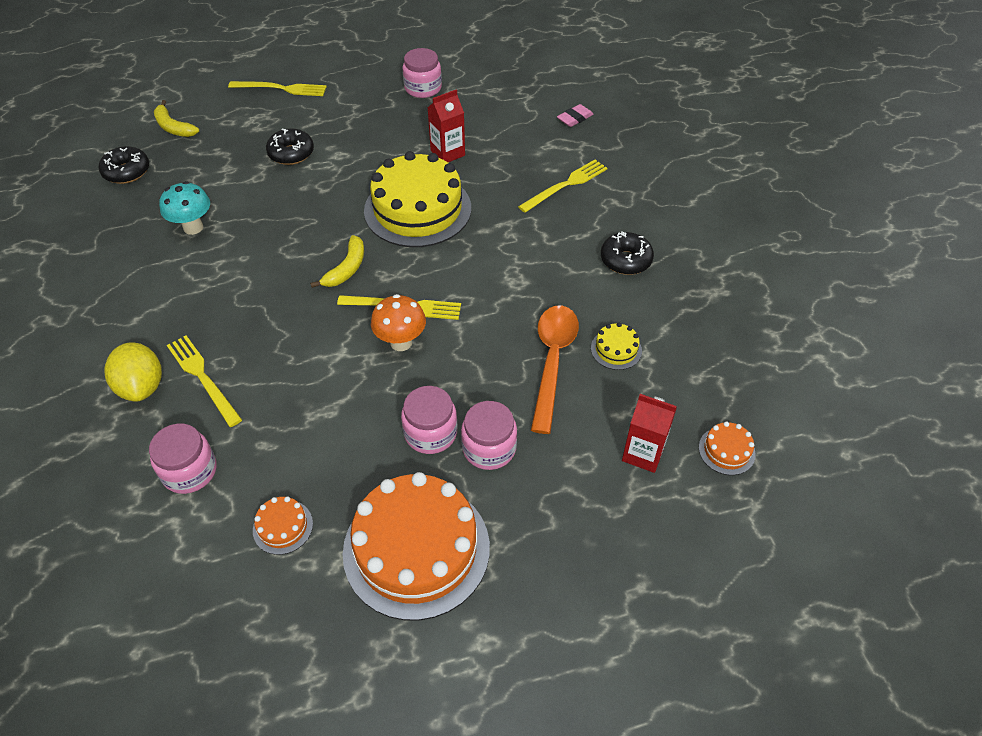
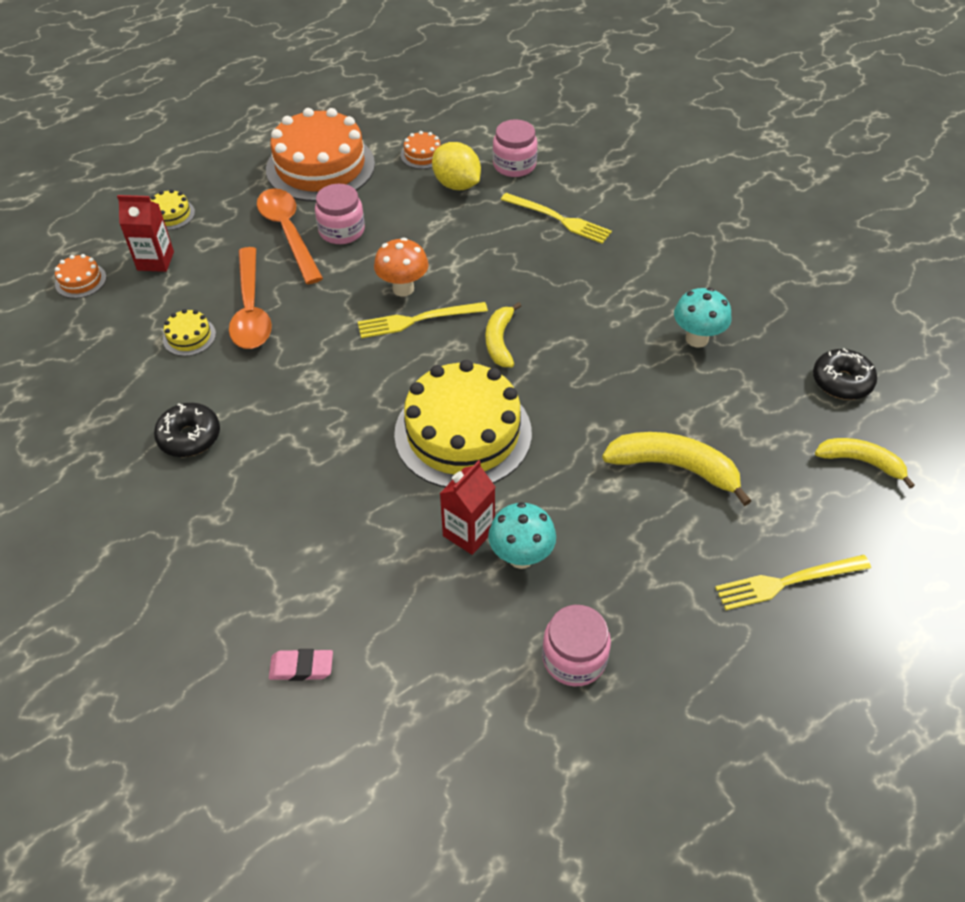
camera: 160 degrees right, 0 degrees up
yellow lemon [104,342,162,402] -> yellow lemon moved to [432,142,481,190]
black donut [266,129,314,165] -> yellow banana [602,432,751,506]
pink jar [461,401,517,470] -> orange spoon [257,188,323,284]
yellow fork [518,160,608,213] -> none
pink eraser [557,104,594,127] -> pink eraser turned 60 degrees clockwise [269,649,333,681]
none -> yellow cake [150,189,195,230]
none -> turquoise mushroom [488,502,556,569]

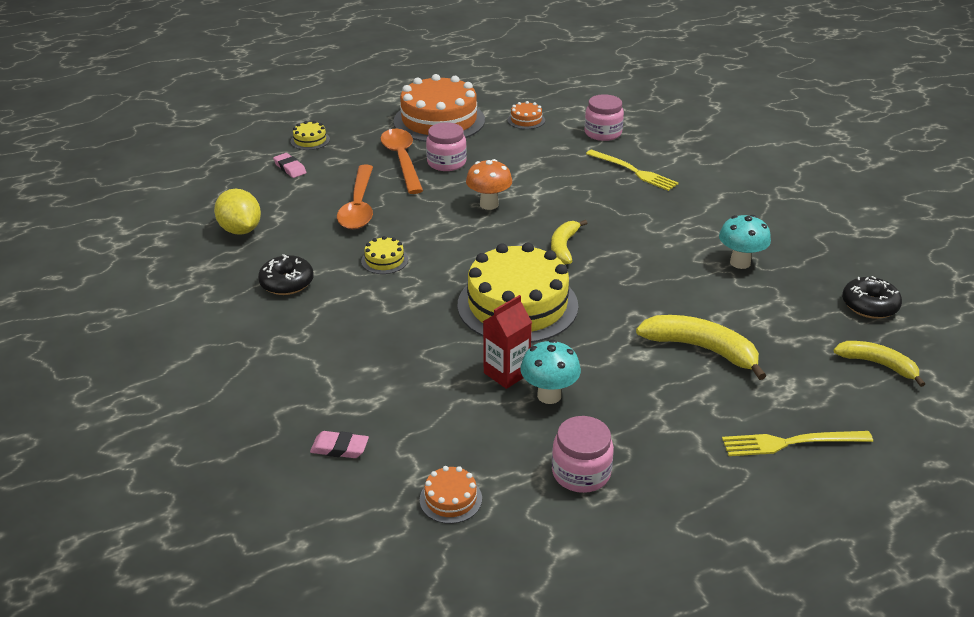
camera: 10 degrees right, 15 degrees down
orange cake [55,254,106,298] -> orange cake moved to [420,466,482,524]
red carton [117,195,174,272] -> pink eraser [273,153,307,178]
yellow cake [163,309,216,356] -> yellow cake moved to [361,236,408,274]
yellow fork [358,302,488,338] -> none
yellow lemon [432,142,481,190] -> yellow lemon moved to [214,189,261,235]

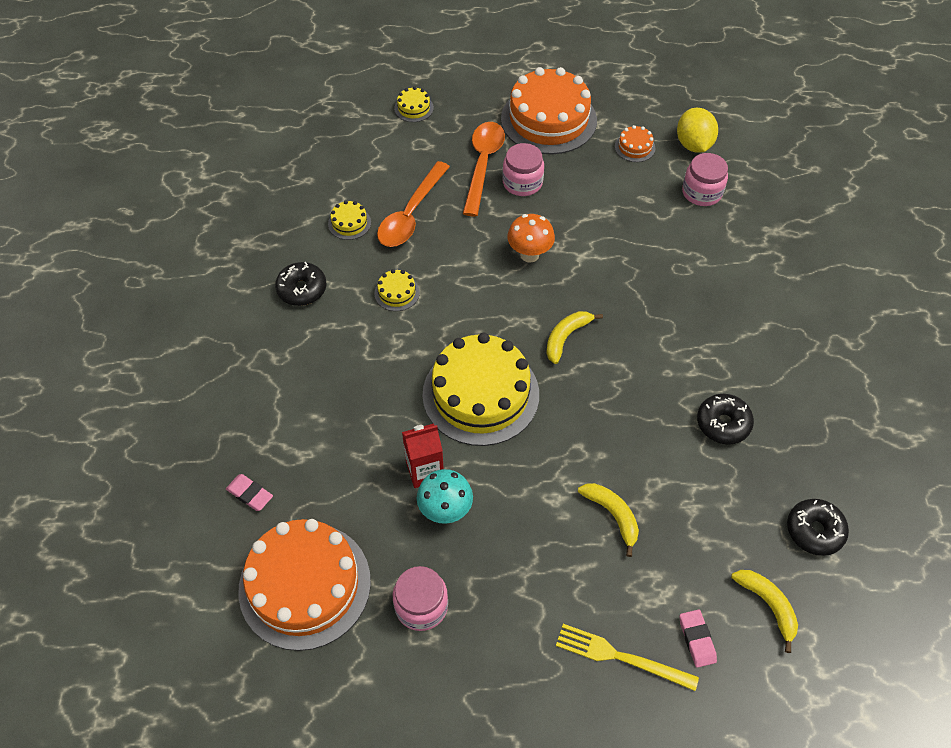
camera: 25 degrees right, 20 degrees up
yellow lemon [214,189,261,235] -> yellow lemon moved to [677,108,718,153]
pink eraser [273,153,307,178] -> pink eraser moved to [679,610,717,668]
orange cake [420,466,482,524] -> orange cake [238,519,371,651], size x2.42
yellow fork [586,150,679,191] -> none
yellow banana [636,315,766,380] -> yellow banana [578,483,639,557], size x0.66
turquoise mushroom [719,215,771,269] -> black donut [697,394,754,445]
none -> yellow cake [328,200,371,240]

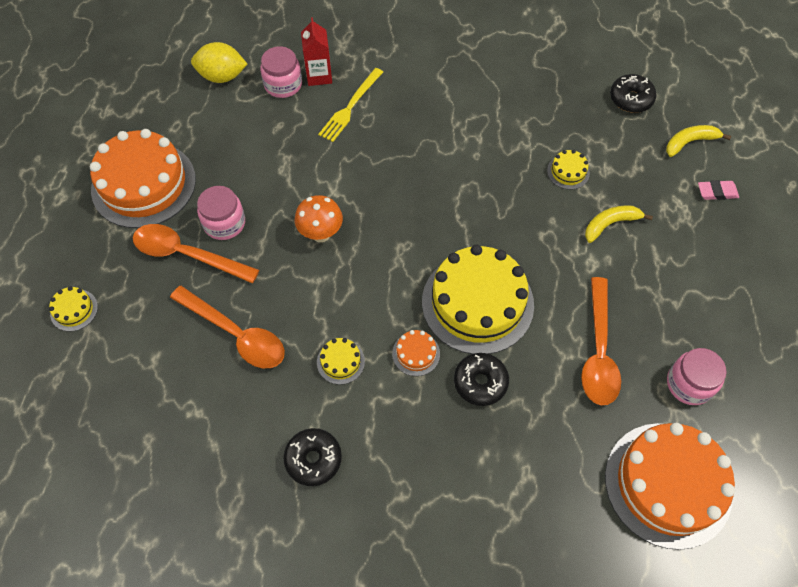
camera: 80 degrees left, 5 degrees up
pink eraser [226,474,273,511] -> none
yellow cake [328,200,371,240] -> yellow cake moved to [547,150,590,190]
red carton [402,424,444,488] -> red carton moved to [301,17,332,86]
turquoise mushroom [417,469,473,524] -> orange spoon [581,277,621,406]
yellow banana [546,311,603,364] -> none
yellow fork [556,624,699,691] -> yellow fork moved to [318,68,383,142]
orange cake [615,125,655,162] -> orange cake moved to [392,330,440,376]
black donut [697,394,754,445] -> black donut moved to [454,353,509,406]

